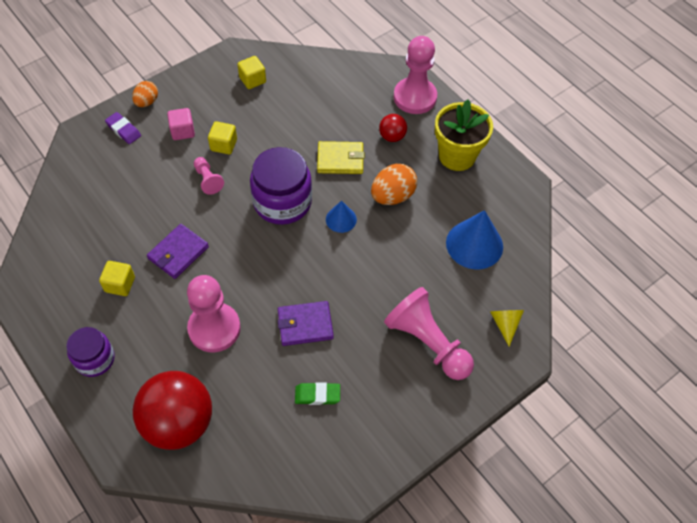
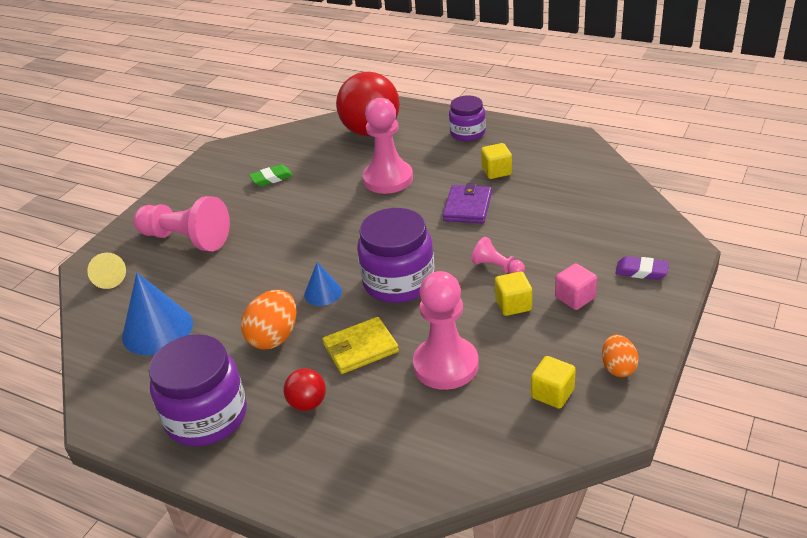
camera: 160 degrees right, 20 degrees down
orange egg [132,81,158,107] -> orange egg moved to [602,335,639,377]
purple wallet [278,301,334,346] -> none
pink pawn [394,36,437,114] -> pink pawn moved to [413,271,479,390]
yellow flower pot [435,99,493,171] -> purple jar [149,334,247,446]

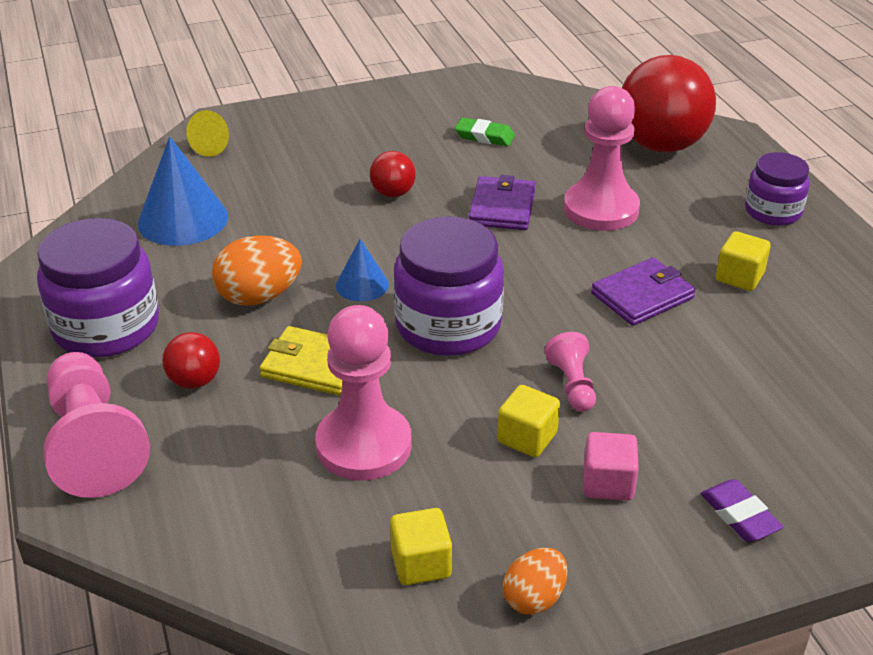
camera: 40 degrees right, 0 degrees up
pink pawn [133,196,230,251] -> pink pawn moved to [43,352,150,498]
none -> red ball [370,151,416,197]
none -> purple wallet [469,175,536,230]

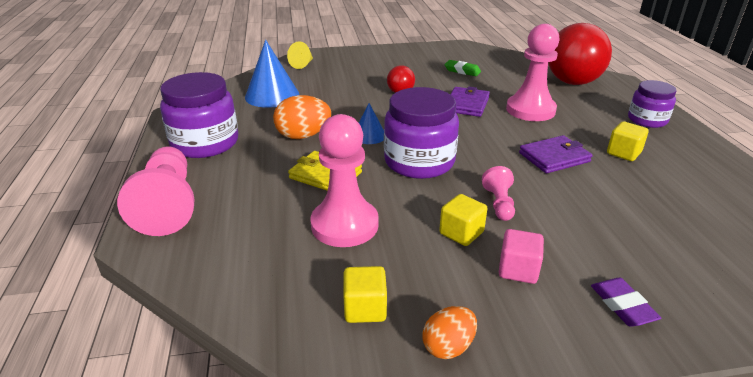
camera: 10 degrees right, 5 degrees down
red ball [162,332,220,389] -> none

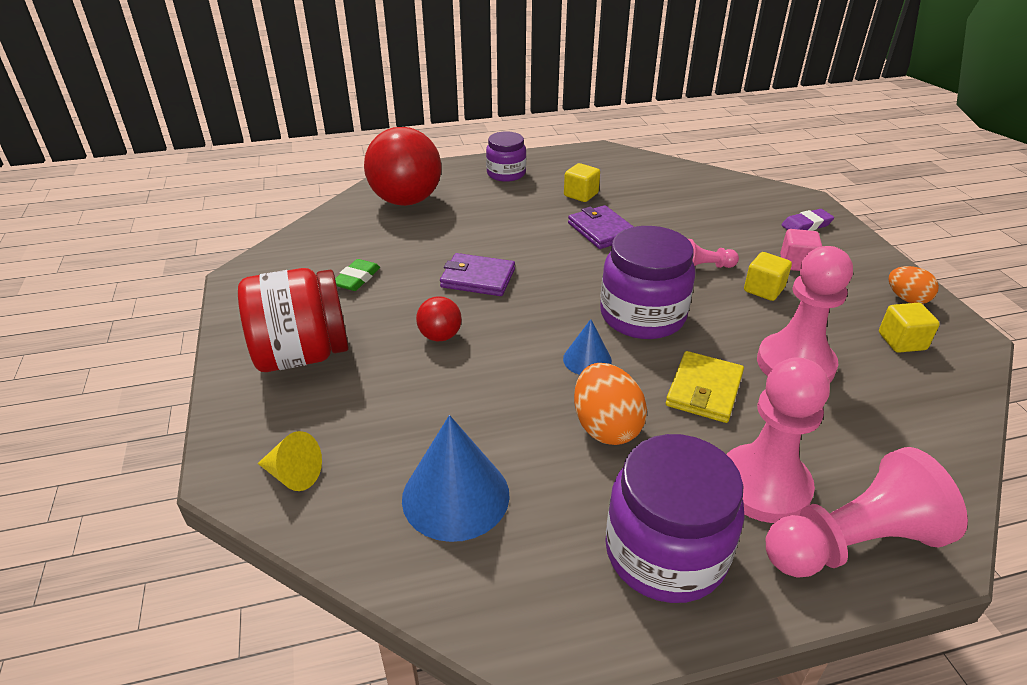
camera: 95 degrees left, 5 degrees up
pink pawn [506,24,560,121] -> pink pawn moved to [726,357,830,523]
none -> red jar [238,268,349,372]

